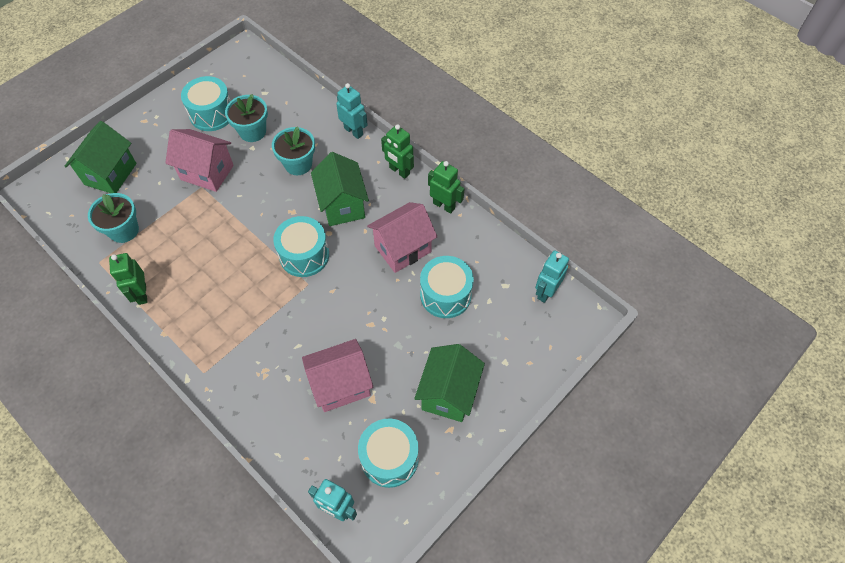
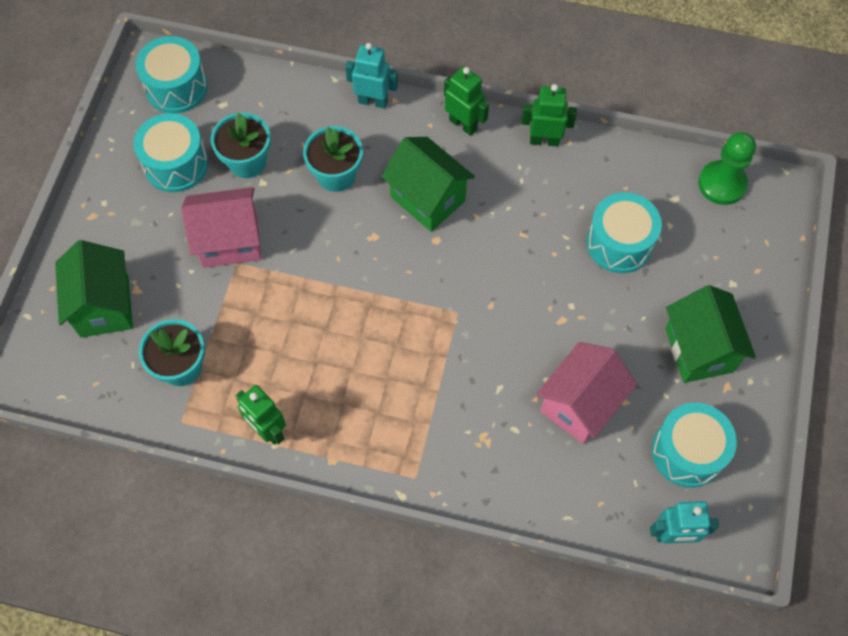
camera: 30 degrees left, 5 degrees up
turquoise drum [273,216,329,277] -> turquoise drum moved to [135,36,208,113]
pink house [367,202,437,273] -> none
green robot [381,124,414,179] -> green robot turned 150 degrees counterclockwise [444,66,489,136]
turquoise robot [535,250,569,303] -> green pawn [698,132,756,205]

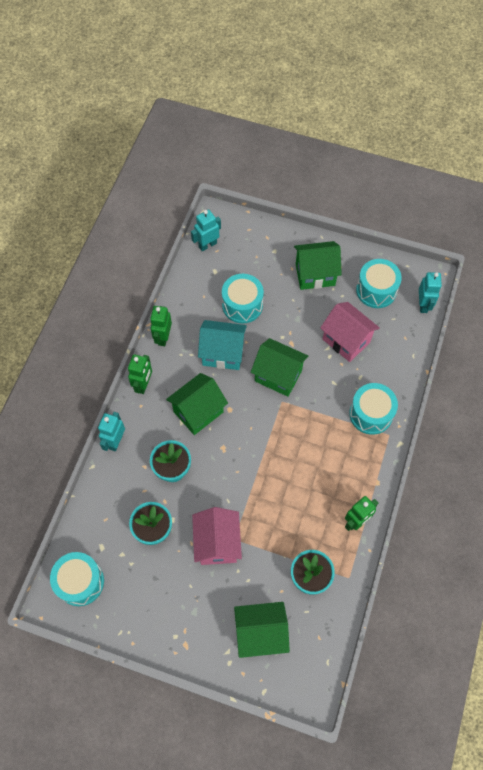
camera: 85 degrees left, 0 degrees up
turquoise drum [134,113,208,192] -> turquoise drum moved to [349,383,398,435]
green robot [444,66,489,136] -> green robot turned 150 degrees clockwise [128,354,152,394]
green pawn [698,132,756,205] -> turquoise robot [191,210,221,252]
none -> turquoise house [198,320,247,370]
none -> green house [251,338,308,397]

